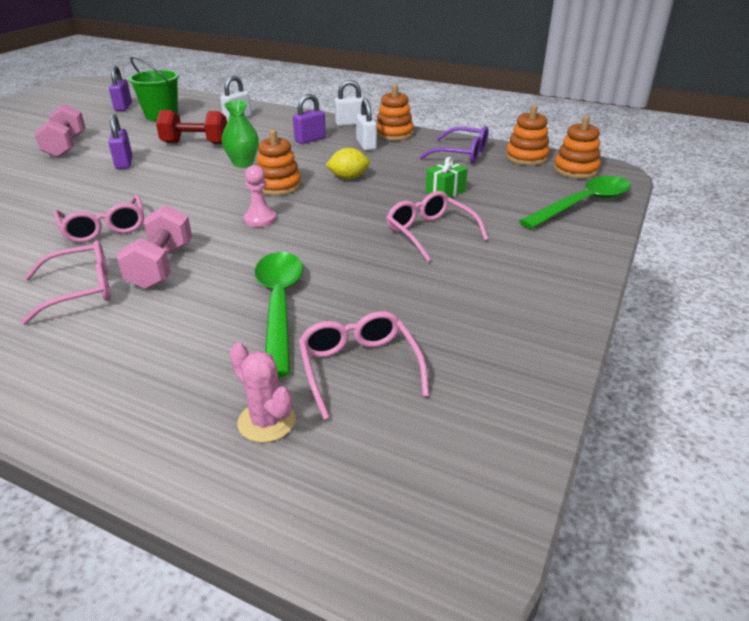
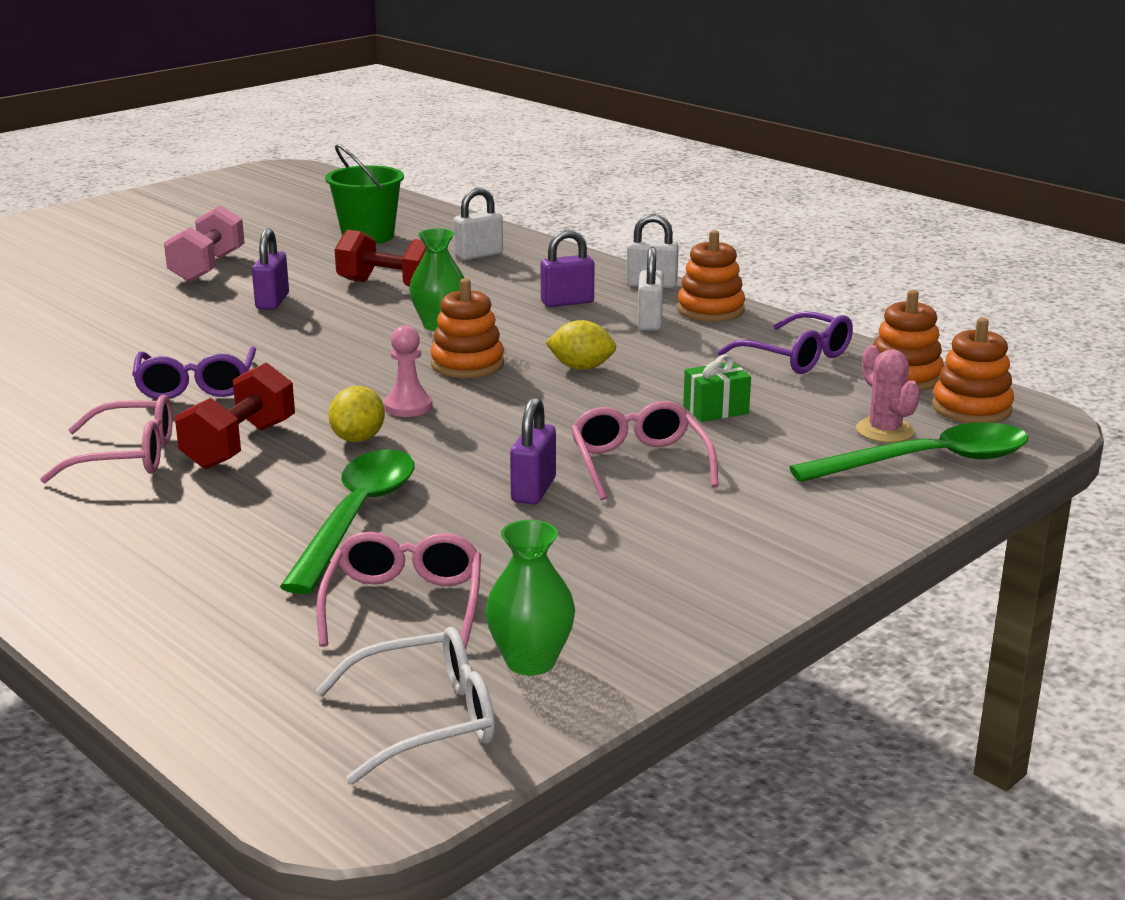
camera: 20 degrees right, 10 degrees down
pink glasses [53,195,144,243] -> purple glasses [132,347,256,399]
purple padlock [109,66,132,111] -> purple padlock moved to [510,397,556,504]
pink dumbbell [116,205,192,289] -> red dumbbell [175,362,295,469]
pink cactus [230,343,295,443] -> pink cactus moved to [856,345,920,443]
none -> white glasses [316,627,495,784]
none -> yellow lemon [329,386,385,442]
none -> green vase [485,520,575,676]

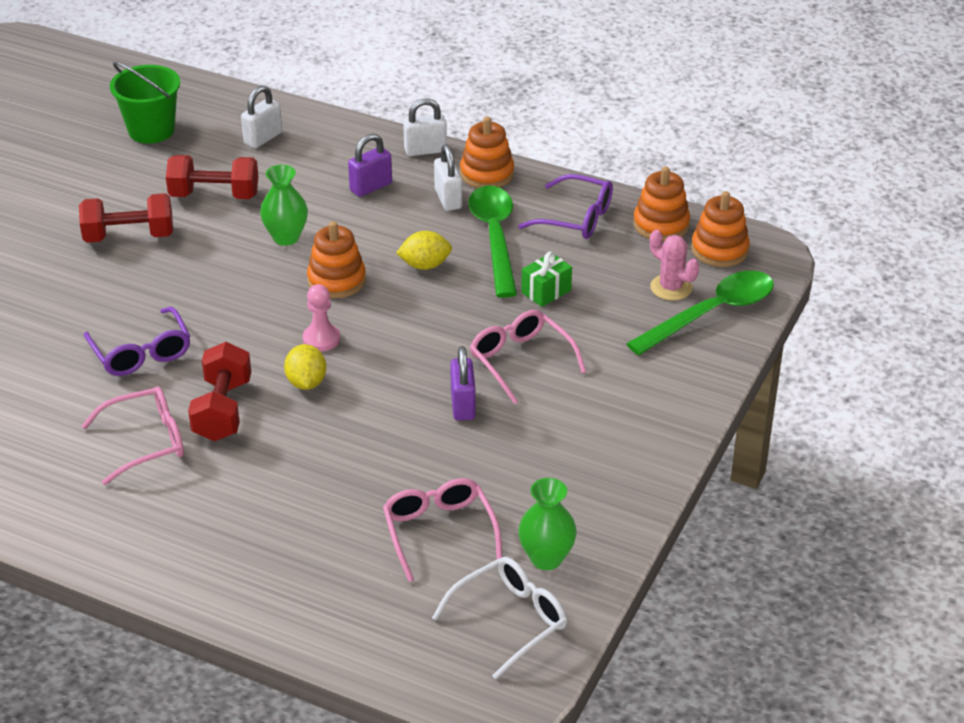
camera: 20 degrees left, 15 degrees up
pink dumbbell [164,205,245,282] -> none
purple padlock [252,228,289,310] -> red dumbbell [79,193,173,243]
green spoon [280,450,415,594] -> green spoon moved to [469,186,517,298]

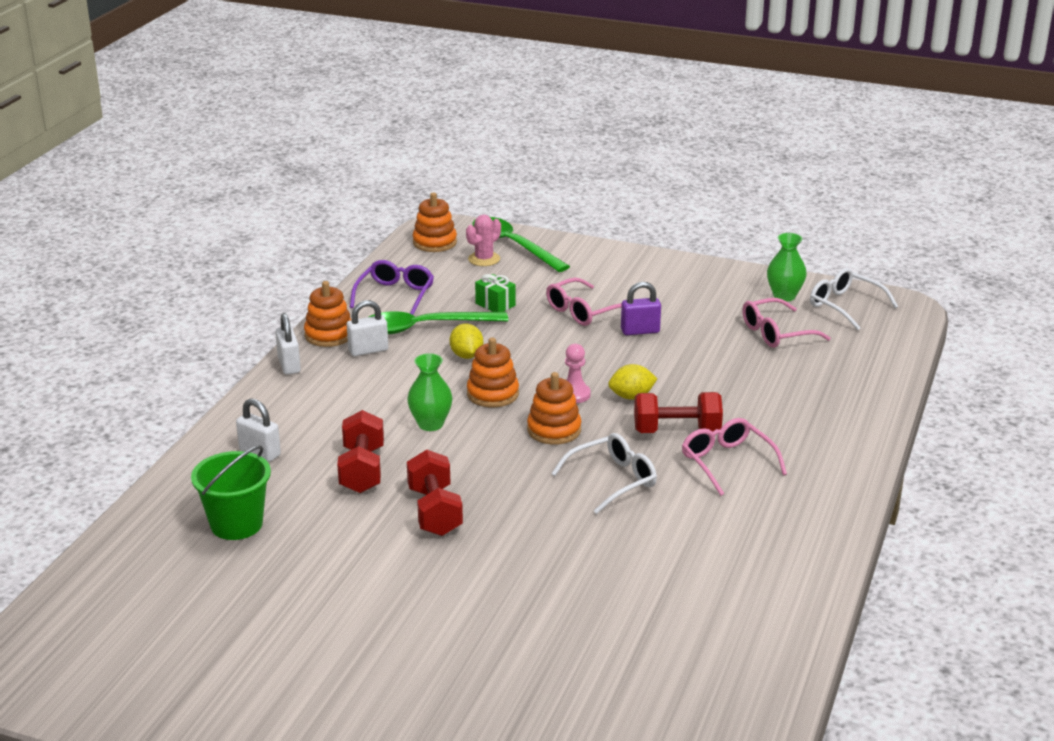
camera: 95 degrees left, 10 degrees down
purple glasses [84,307,190,376] -> white glasses [551,433,657,514]
purple padlock [348,134,392,197] -> none
orange stacking toy [633,166,690,241] -> orange stacking toy moved to [527,372,581,445]

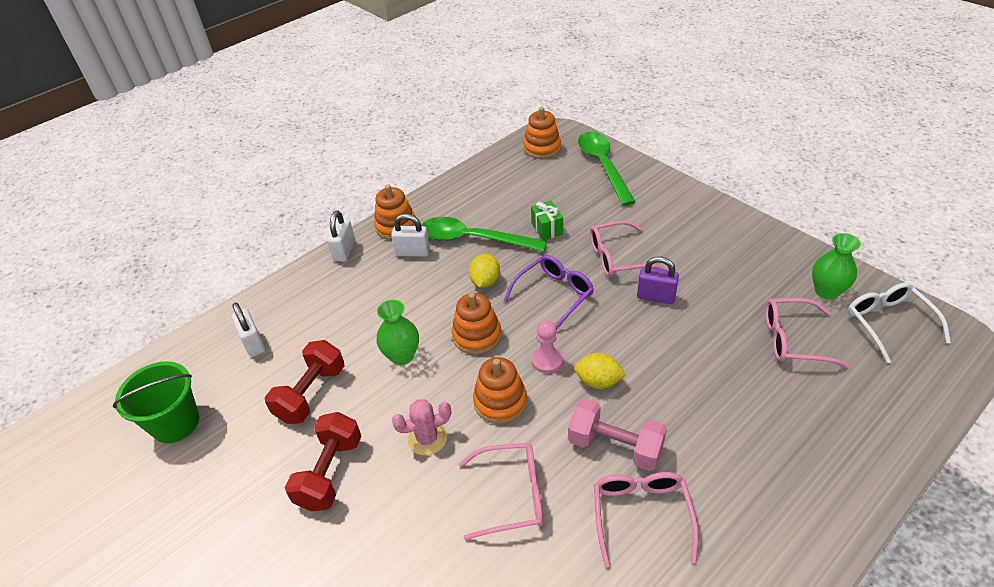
camera: 30 degrees right, 15 degrees up
purple glasses [350,260,434,315] -> purple glasses moved to [504,255,594,330]
pink cactus [466,215,501,266] -> pink cactus moved to [392,399,451,456]
white glasses [551,433,657,514] -> pink glasses [459,443,543,540]
red dumbbell [634,392,723,433] -> pink dumbbell [568,398,667,471]

